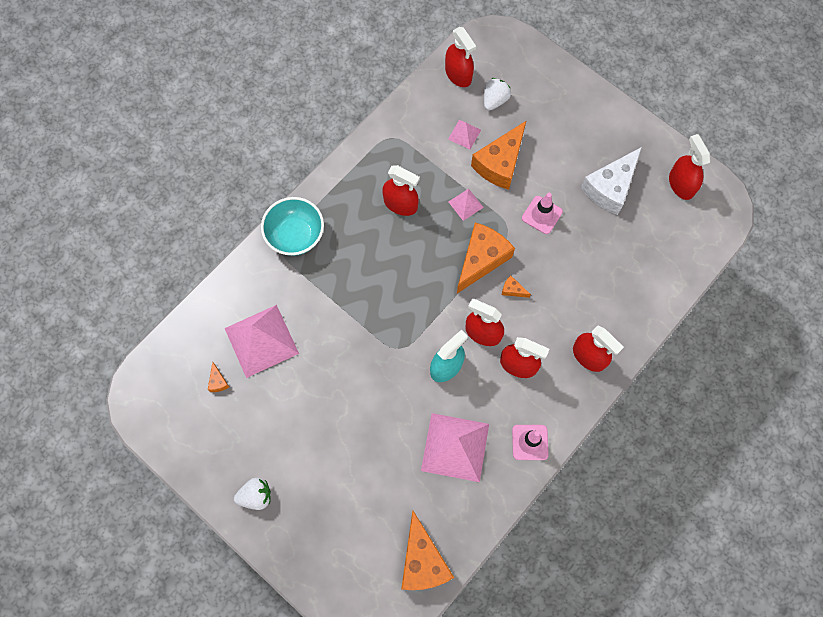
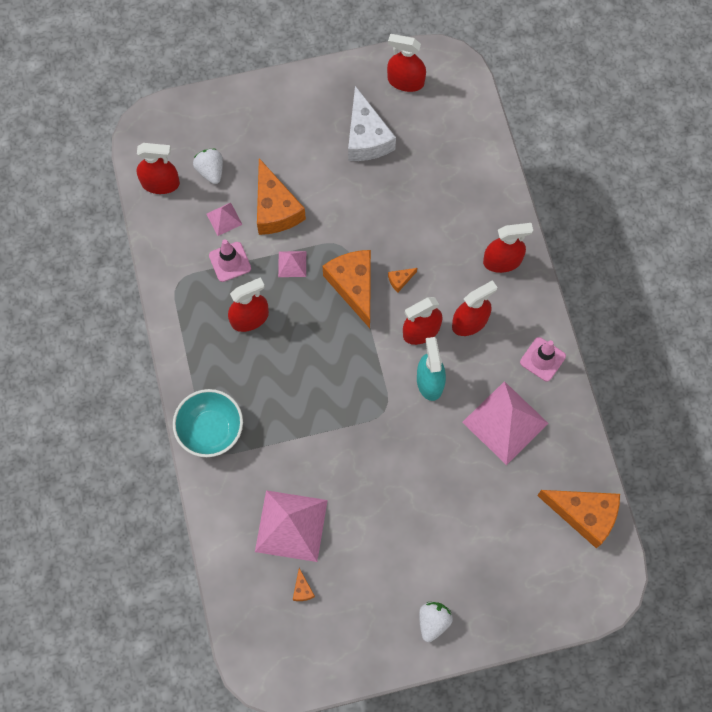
camera: 55 degrees left, 0 degrees up
orange cheese [208,362,229,392] -> orange cheese turned 60 degrees clockwise [293,568,315,601]
pink traffic cone [522,193,563,234] -> pink traffic cone moved to [209,239,251,282]

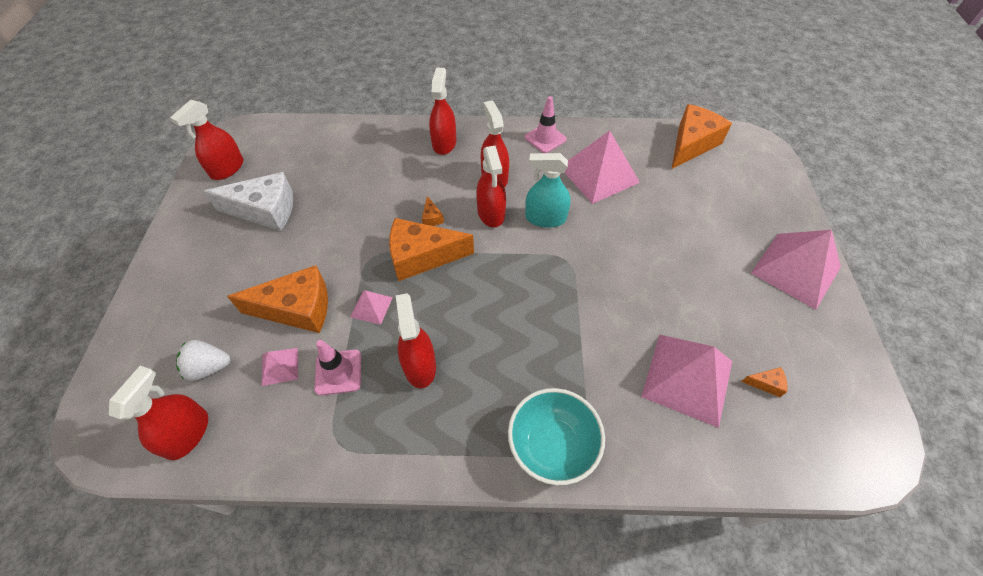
camera: 75 degrees left, 15 degrees down
white strawberry [419,602,453,642] -> pink pyramid [751,230,841,310]

